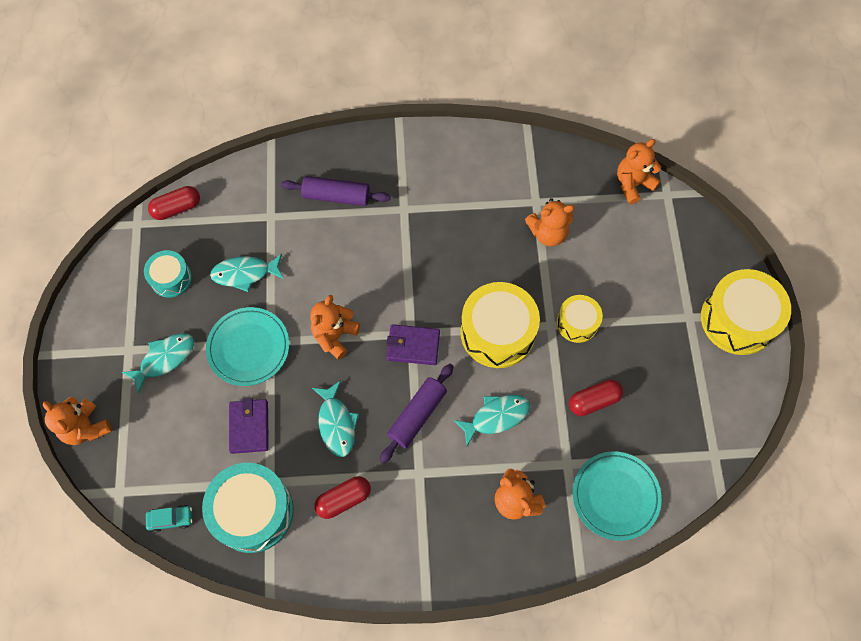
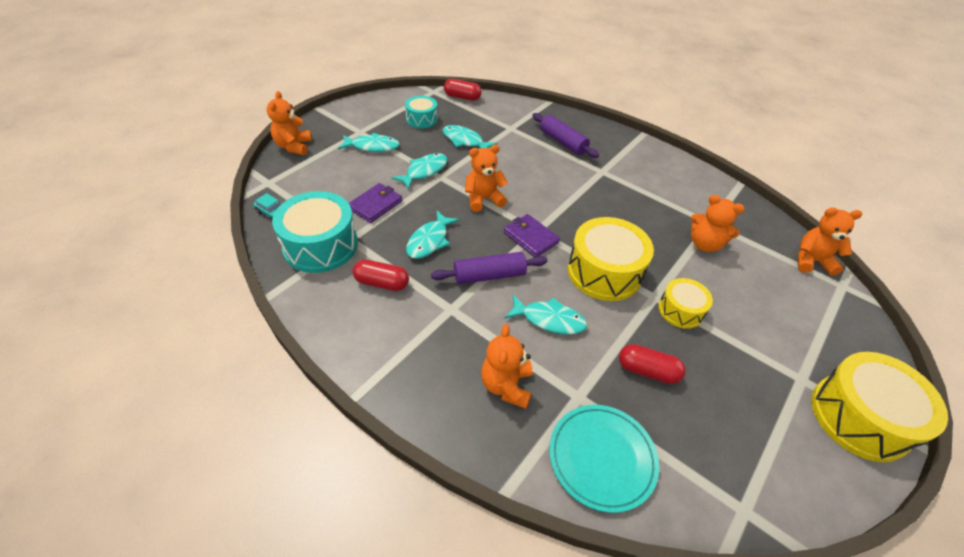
camera: 40 degrees right, 20 degrees down
turquoise plate [206,307,289,386] -> turquoise fish [391,153,447,190]

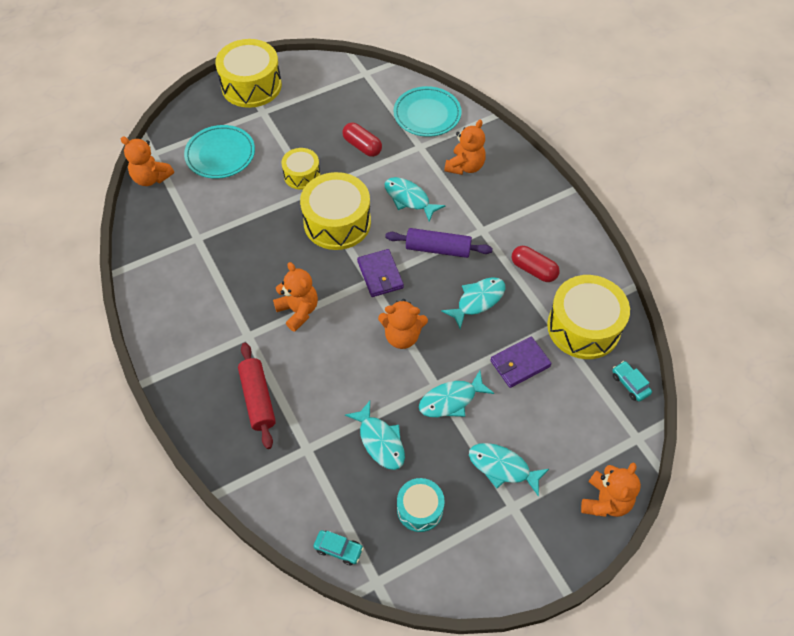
camera: 155 degrees left, 10 degrees up
turquoise drum [272,191,358,273] -> yellow drum [547,275,630,359]
red capsule [444,79,482,101] -> turquoise car [313,530,364,565]
purple rolling pin [532,113,599,158] -> red rolling pin [238,343,276,449]
orange teddy bear [691,195,745,252] -> orange teddy bear moved to [273,262,318,332]
none -> turquoise plate [184,125,255,179]

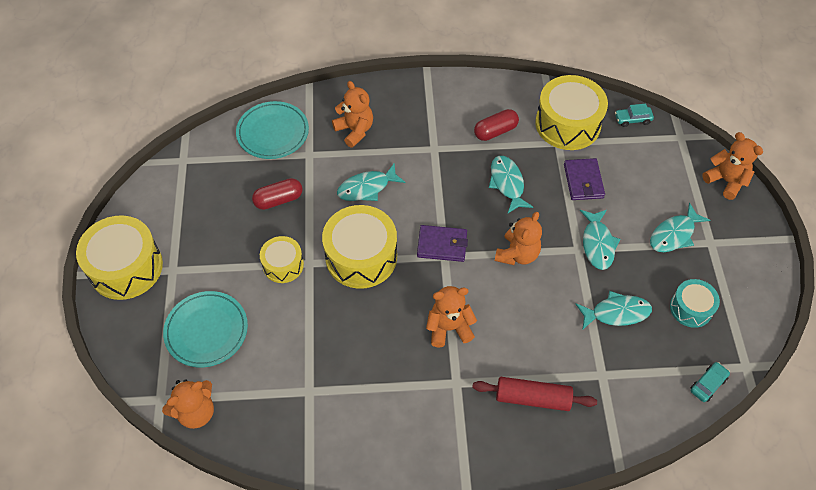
camera: 65 degrees left, 0 degrees up
purple rolling pin [385,228,493,258] -> none

